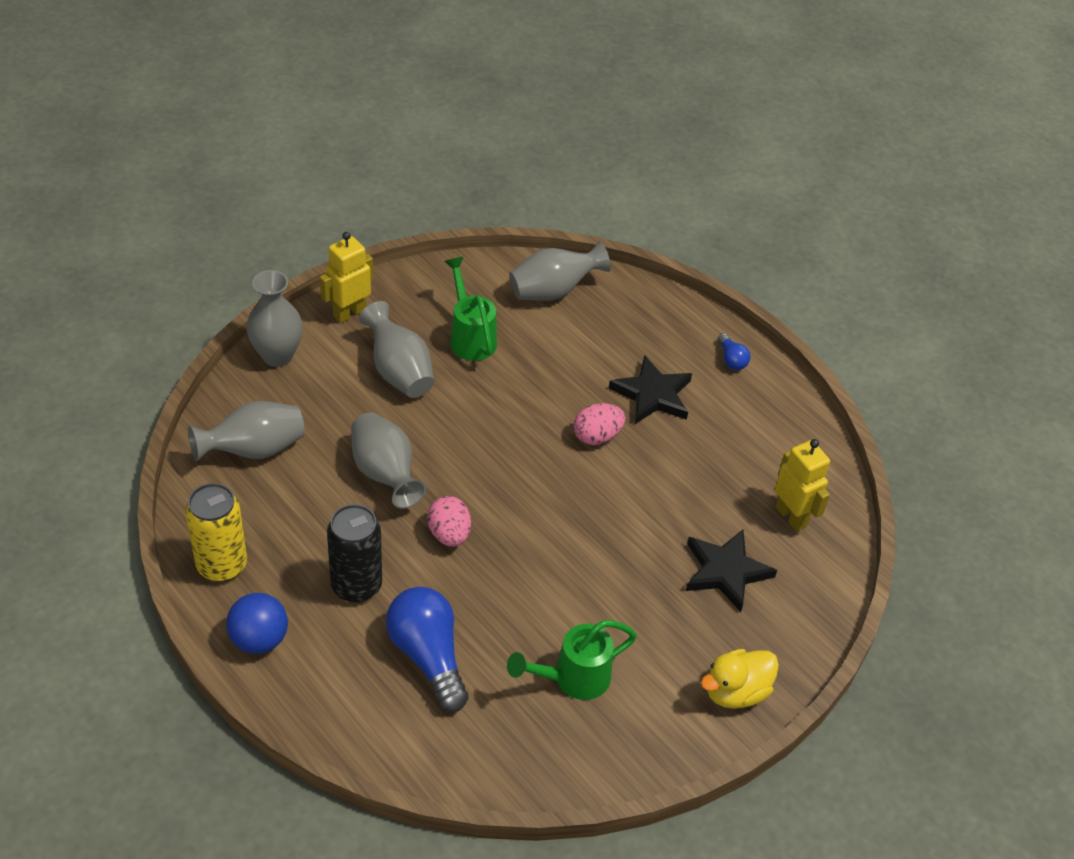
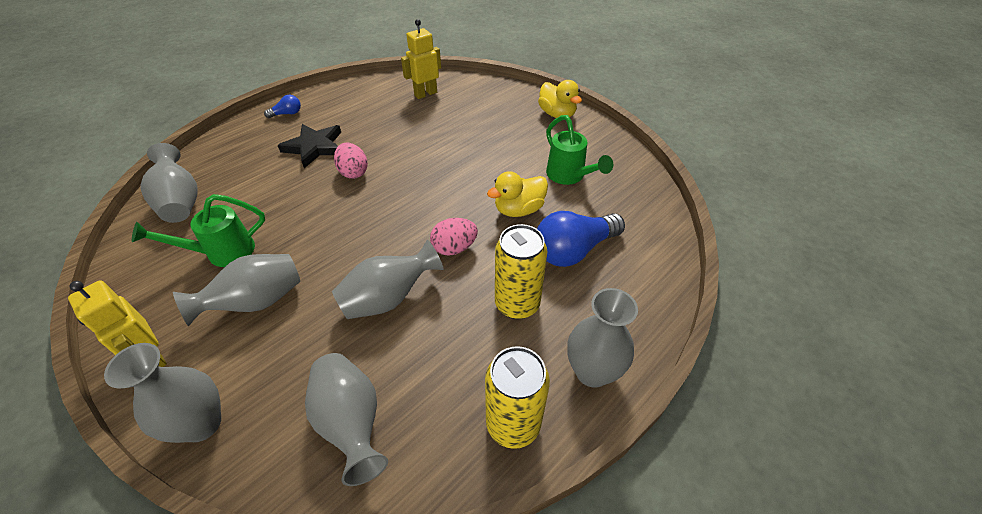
camera: 90 degrees left, 0 degrees up
blue ball [226,593,288,654] -> grey vase [567,288,638,388]
black can [327,504,382,603] -> yellow can [495,224,547,319]
black star [686,530,777,612] -> none
none -> yellow duck [487,171,548,217]

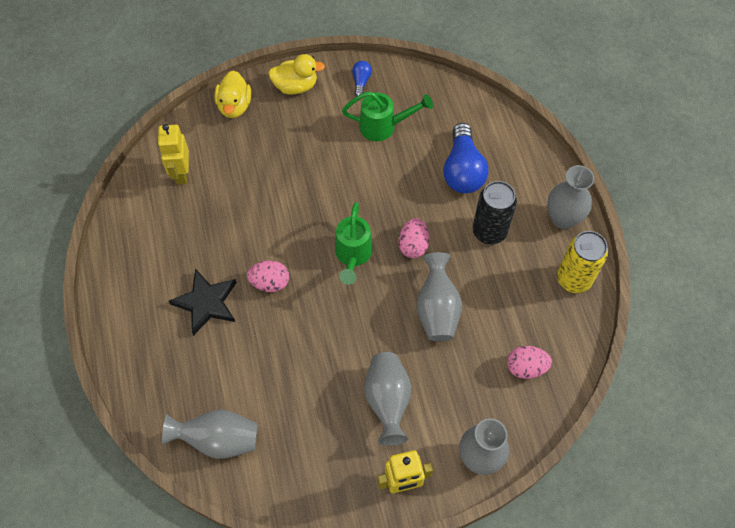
camera: 60 degrees left, 15 degrees up
green watering can [132,194,265,267] -> green watering can moved to [335,202,373,285]
blue light bulb [264,95,301,118] -> blue light bulb moved to [352,61,372,97]
grey vase [305,353,388,486] -> pink egg [507,346,552,379]
yellow duck [487,171,548,217] -> yellow duck moved to [214,71,251,118]
yellow can [495,224,547,319] -> black can [473,181,517,244]

